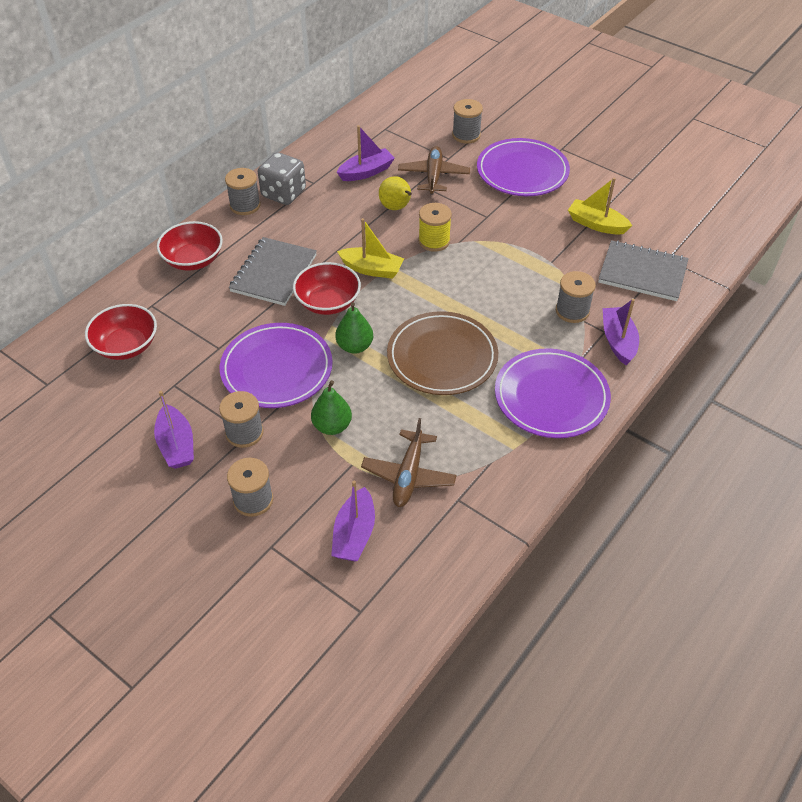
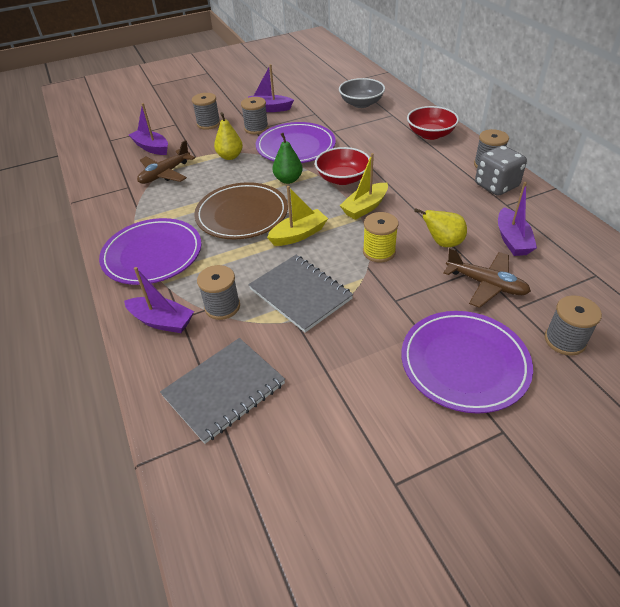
camera: 120 degrees right, 5 degrees down
red bowl [85,304,157,360] -> grey bowl [339,78,385,108]
grey notebook [229,237,317,306] -> grey notebook moved to [248,255,353,333]
green pear [311,380,352,435] -> yellow pear [214,112,243,160]
brown plane [361,418,456,507] -> brown plane turned 90 degrees counterclockwise [137,140,195,184]
yellow boat [568,177,632,234] -> yellow boat moved to [267,186,328,246]

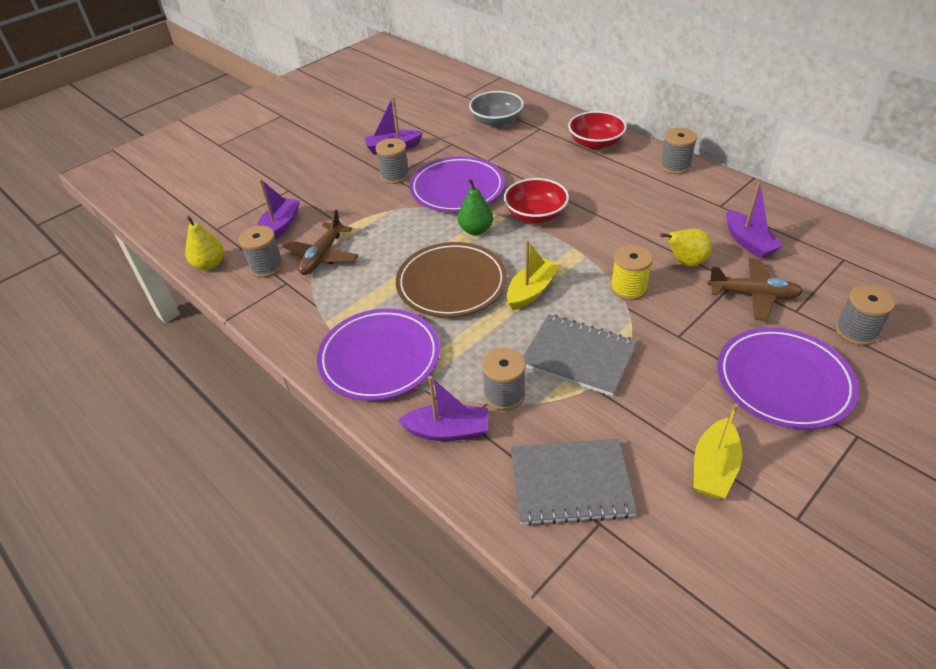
camera: 20 degrees left, 0 degrees up
purple boat [129,103,168,155] -> purple boat turned 90 degrees clockwise [257,179,300,240]
grey notebook [160,338,285,444] -> grey notebook turned 60 degrees clockwise [511,439,637,526]
grey spool [192,93,220,130] -> grey spool moved to [239,226,284,278]
yellow pear [214,112,243,160] -> yellow pear moved to [185,216,224,270]
yellow boat [340,153,388,220] -> yellow boat moved to [693,404,742,499]
grey dice [475,145,527,196] -> none

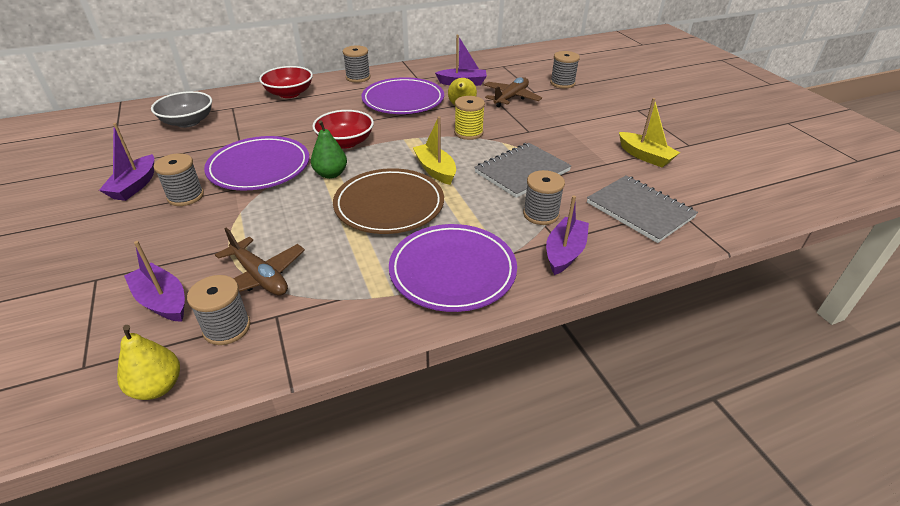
camera: 70 degrees left, 5 degrees down
grey notebook [511,439,637,526] -> grey notebook turned 60 degrees counterclockwise [587,175,698,243]
purple plate [717,327,859,429] -> purple plate moved to [362,77,444,114]

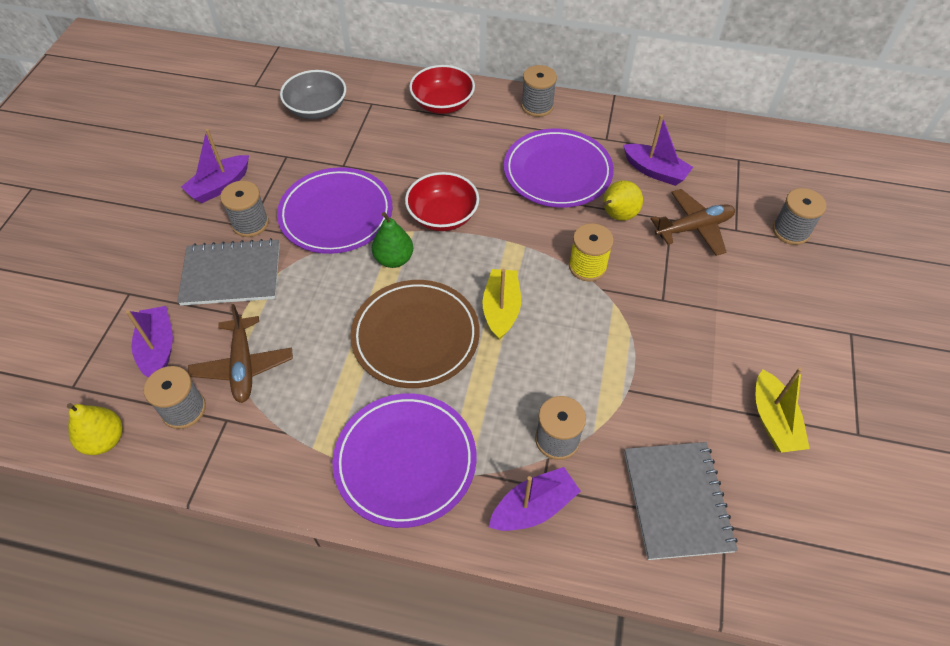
camera: 35 degrees right, 15 degrees up
grey notebook [474,143,572,198] -> grey notebook moved to [177,238,280,306]

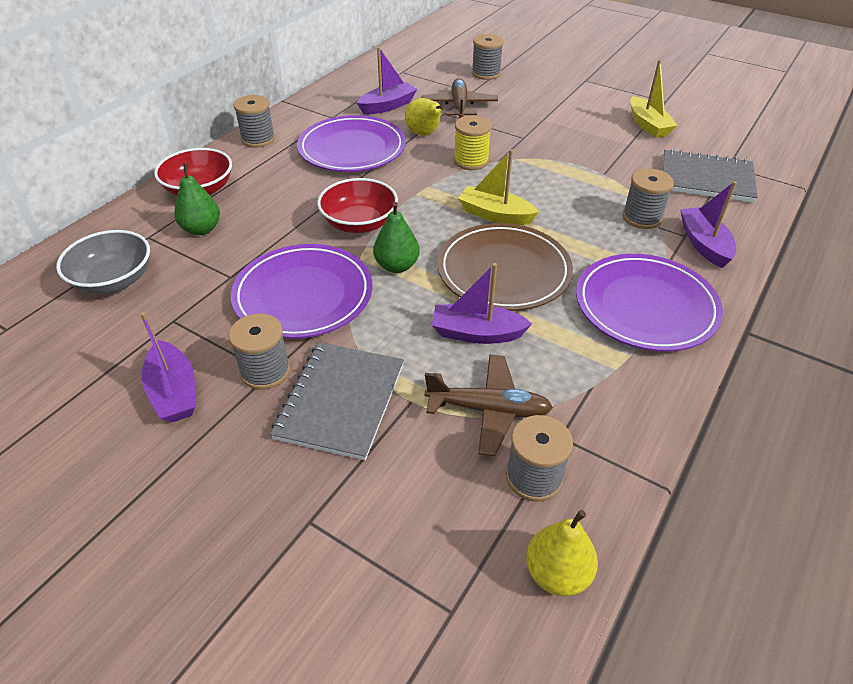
camera: 70 degrees left, 10 degrees down
purple boat [126,306,173,378] -> purple boat moved to [432,263,532,344]
yellow boat [756,367,810,453] -> yellow boat turned 60 degrees clockwise [630,60,678,138]
none -> green pear [174,163,220,235]

